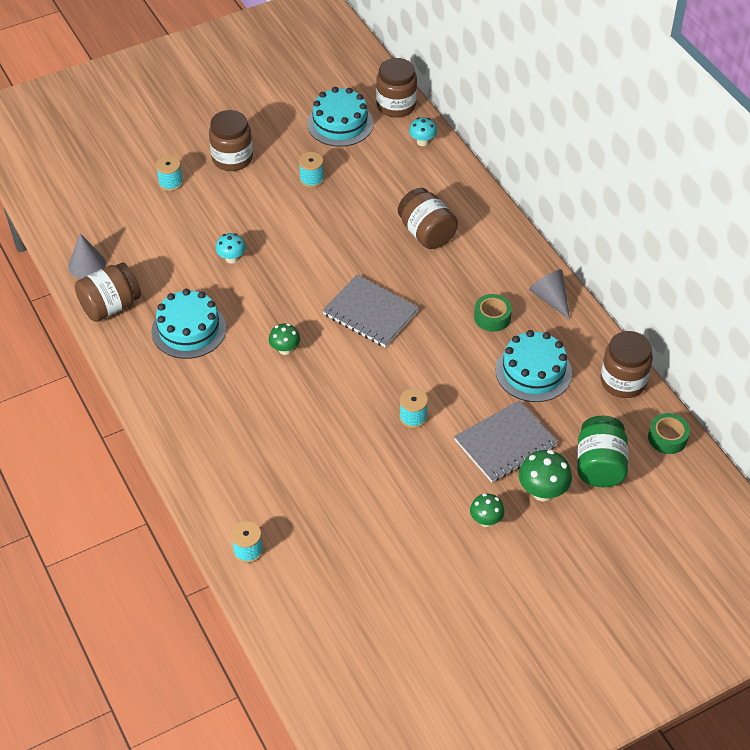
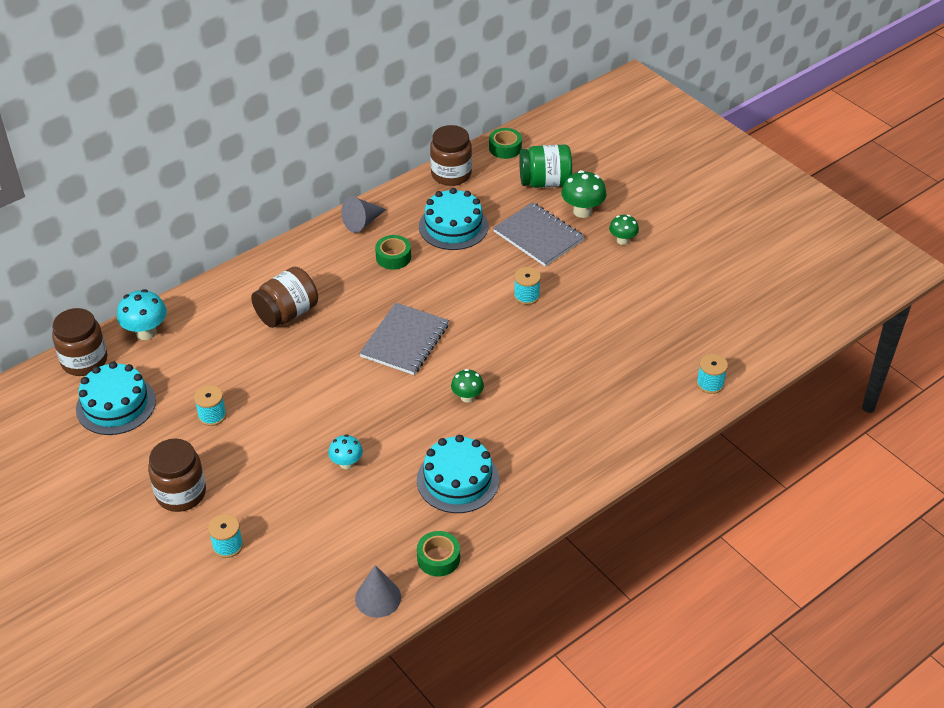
camera: 100 degrees left, 5 degrees down
brown jar [75,262,141,322] -> green tape [417,531,460,577]
turquoise mushroom [409,117,437,146] -> turquoise mushroom [117,289,167,340], size x1.55

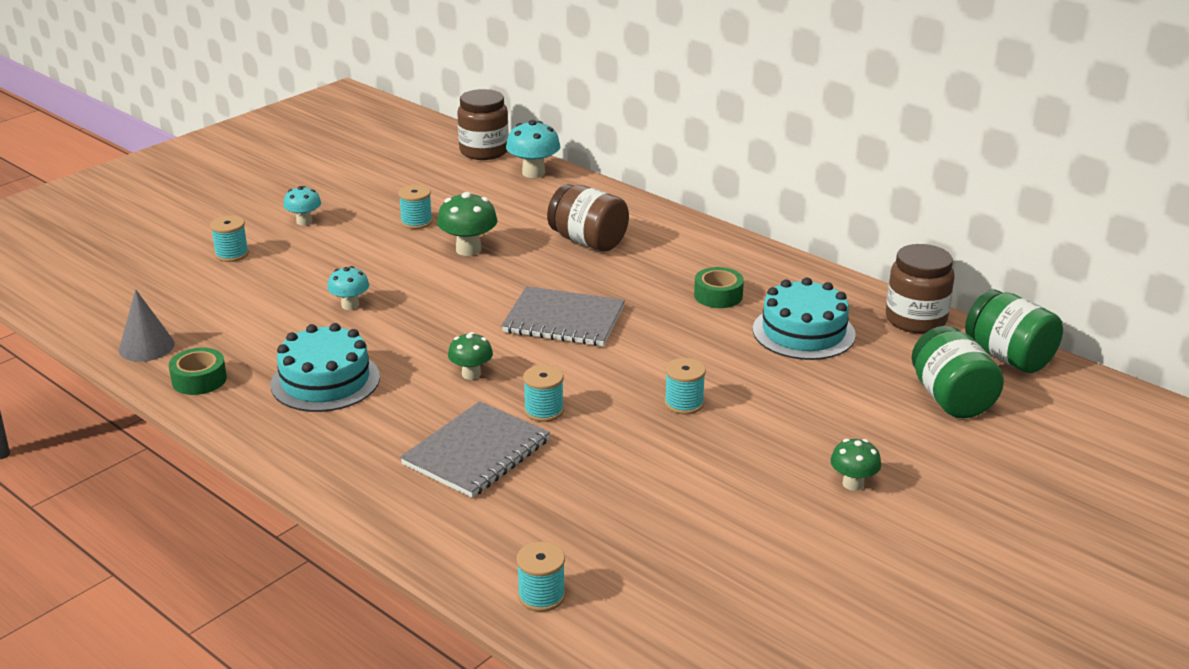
camera: 80 degrees right, 15 degrees down
turquoise cake [76,362,156,435] -> none
brown jar [148,439,206,512] -> turquoise mushroom [283,186,321,226]
grey cone [341,196,386,233] -> none
green tape [489,128,522,159] -> green jar [965,289,1063,373]
grey notebook [493,202,585,266] -> grey notebook moved to [400,401,550,498]
green mushroom [561,170,607,218] -> green mushroom moved to [437,192,498,256]
none -> turquoise spool [523,365,564,422]

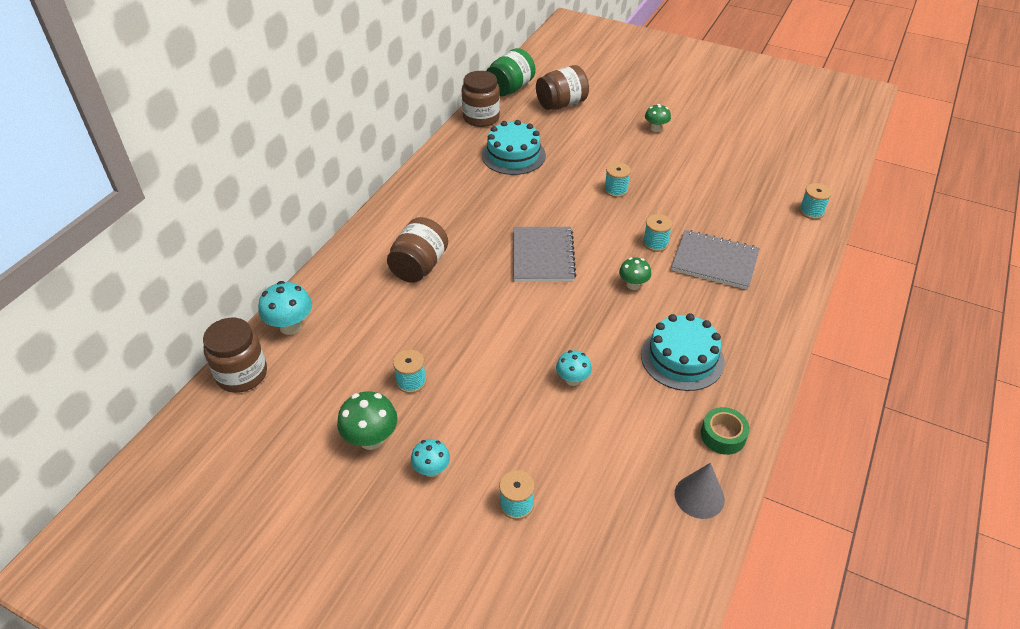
camera: 105 degrees left, 15 degrees up
green mushroom [437,192,498,256] -> green mushroom moved to [337,391,398,450]
green tape [694,267,744,308] -> none
green jar [912,326,1004,418] -> brown jar [536,65,589,110]

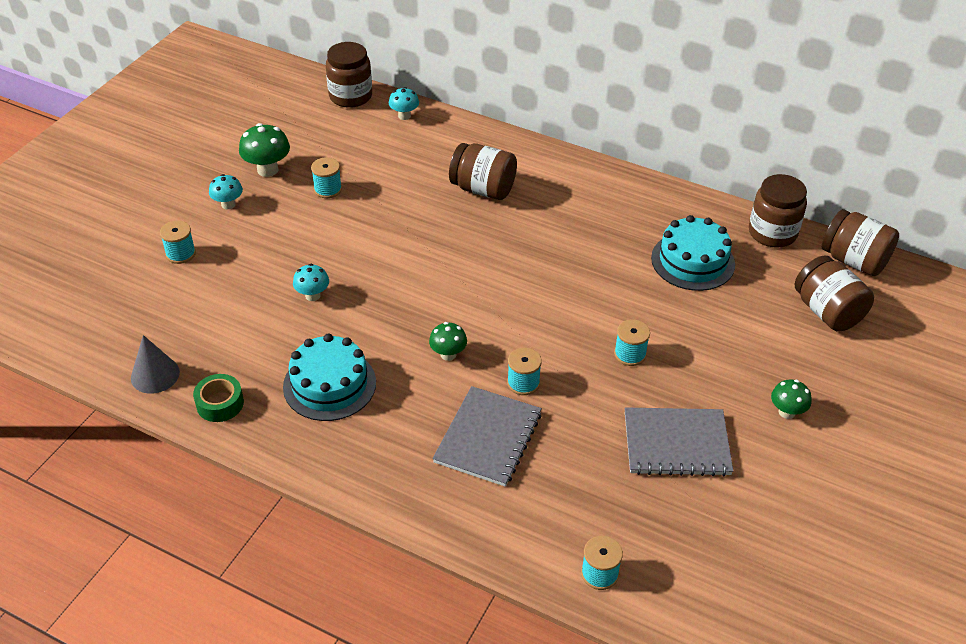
camera: 90 degrees right, 0 degrees up
turquoise mushroom [258,281,312,335] -> turquoise mushroom [389,87,419,120], size x0.64
green jar [486,48,535,96] -> brown jar [822,209,899,276]
grey notebook [514,227,576,282] -> grey notebook moved to [625,407,733,476]

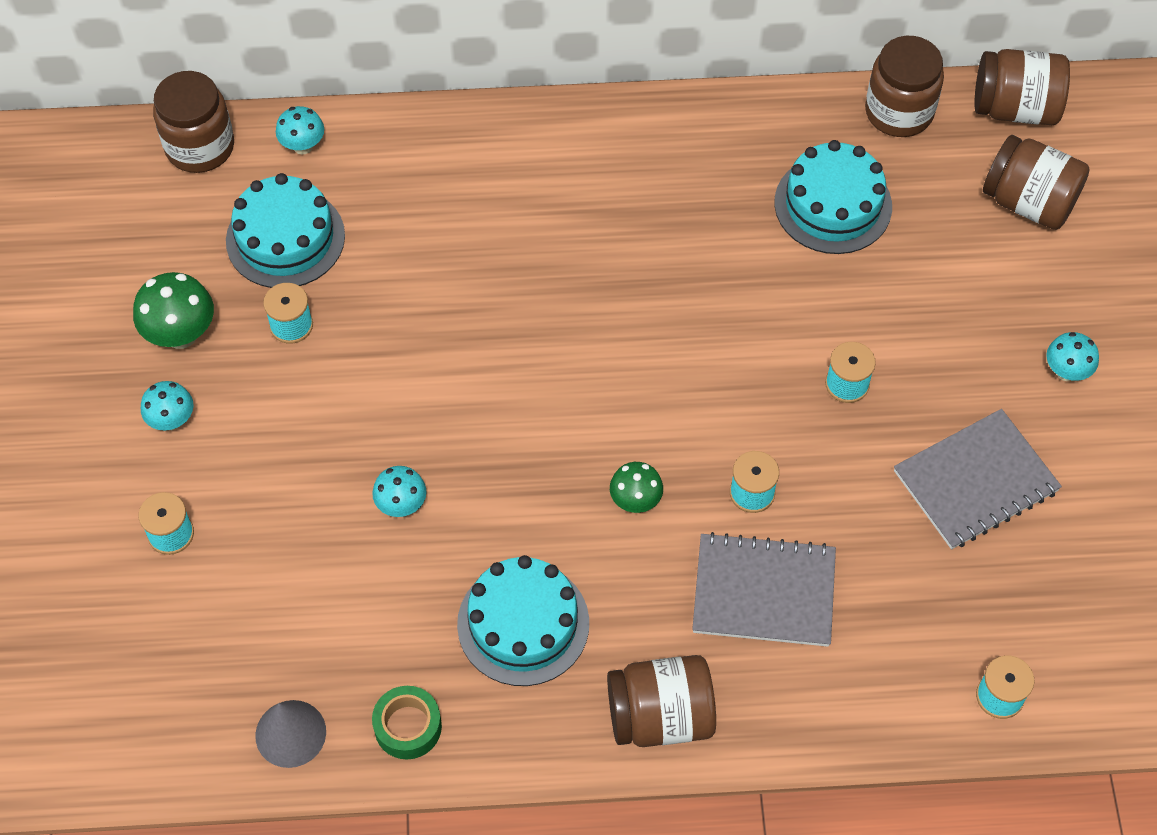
camera: 30 degrees left, 15 degrees up
grey notebook [432,386,542,487] -> grey notebook turned 75 degrees counterclockwise [692,532,836,647]
brown jar [449,143,517,200] -> brown jar moved to [607,655,716,747]
green mushroom [771,379,812,419] -> turquoise mushroom [1046,332,1099,381]
none -> turquoise cake [226,173,345,288]

